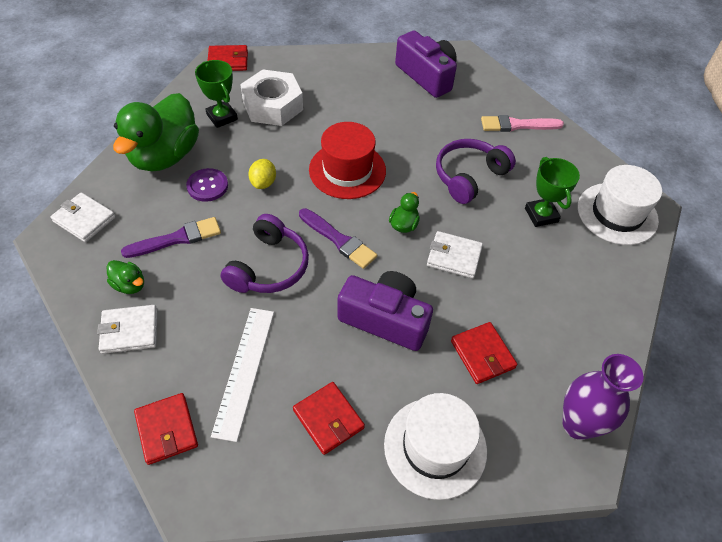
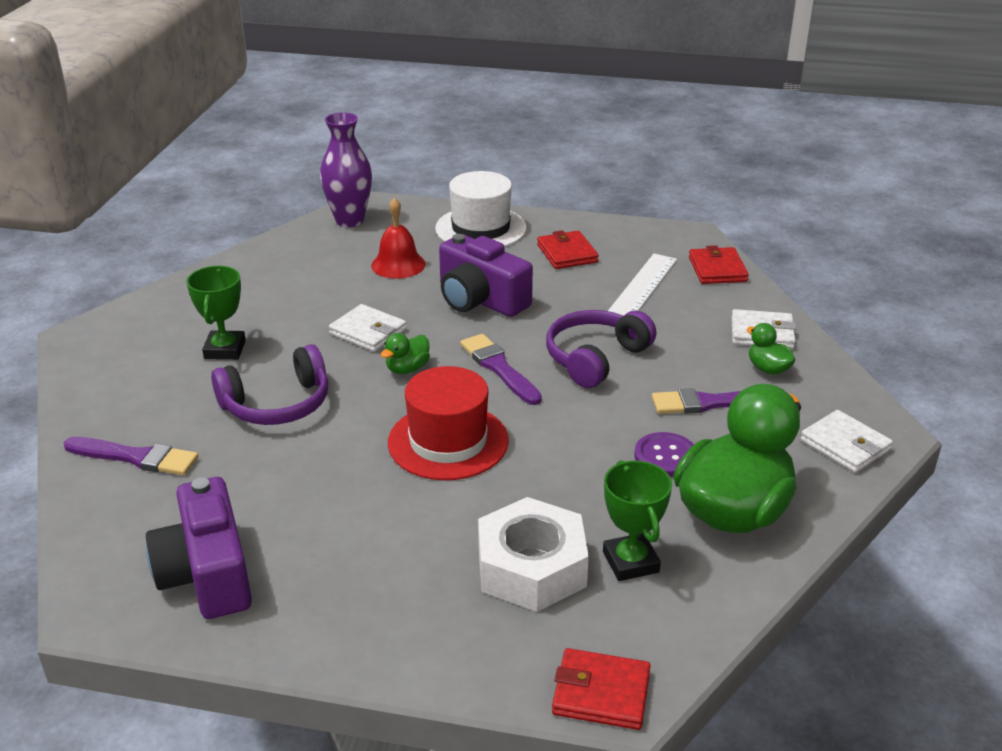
camera: 160 degrees left, 20 degrees down
yellow lemon [248,159,276,189] -> none
red wallet [451,322,517,384] -> red bell [371,197,426,279]
pink brush [481,115,564,132] -> purple brush [64,437,199,475]
white hat [578,165,662,245] -> none

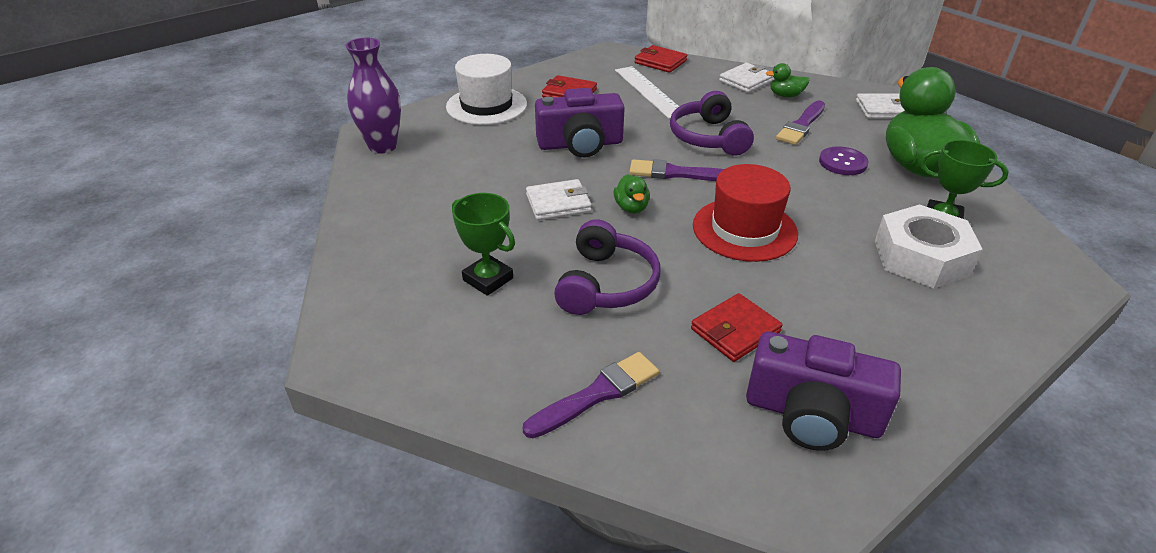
camera: 50 degrees left, 5 degrees up
red bell [371,197,426,279] -> none
red wallet [552,648,651,730] -> red wallet moved to [691,293,783,362]

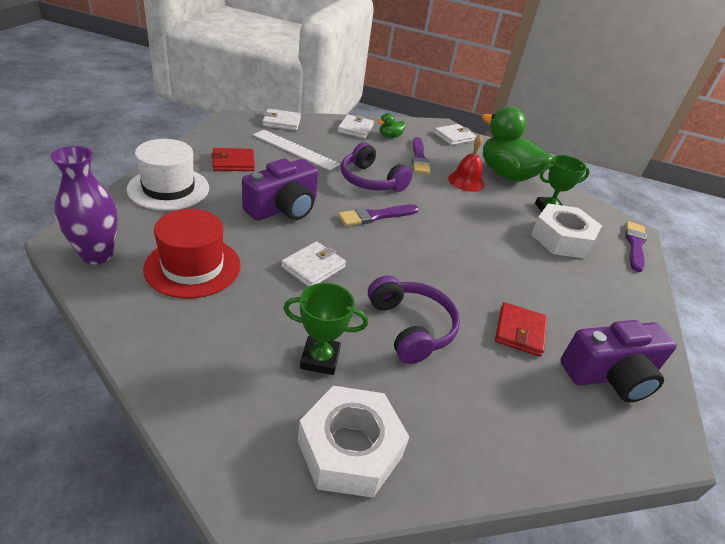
camera: 40 degrees left, 0 degrees up
purple brush [523,352,659,438] -> purple brush moved to [625,221,647,272]
green duck [613,174,650,213] -> none
red wallet [634,45,687,73] -> white wallet [262,109,301,131]
red hat [693,164,798,262] -> red hat moved to [143,209,240,299]
purple button [819,146,869,175] -> red bell [448,135,485,192]
none -> white nut [298,386,409,498]

